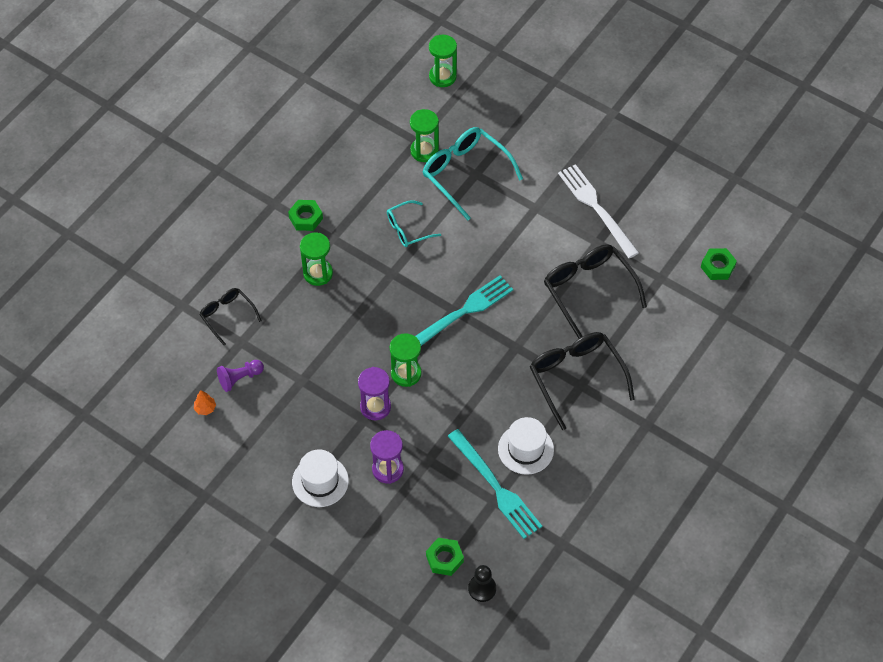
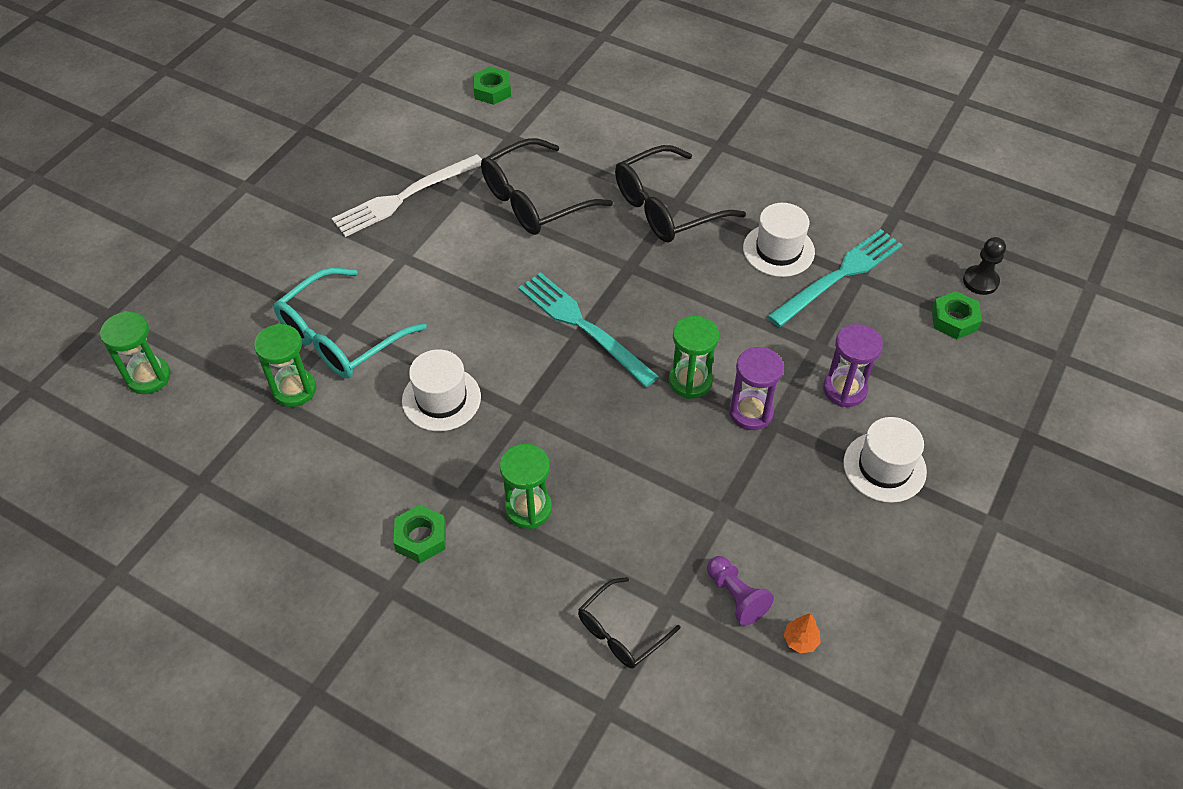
camera: 95 degrees left, 5 degrees down
turquoise glasses [387,200,441,247] -> white hat [402,349,481,431]

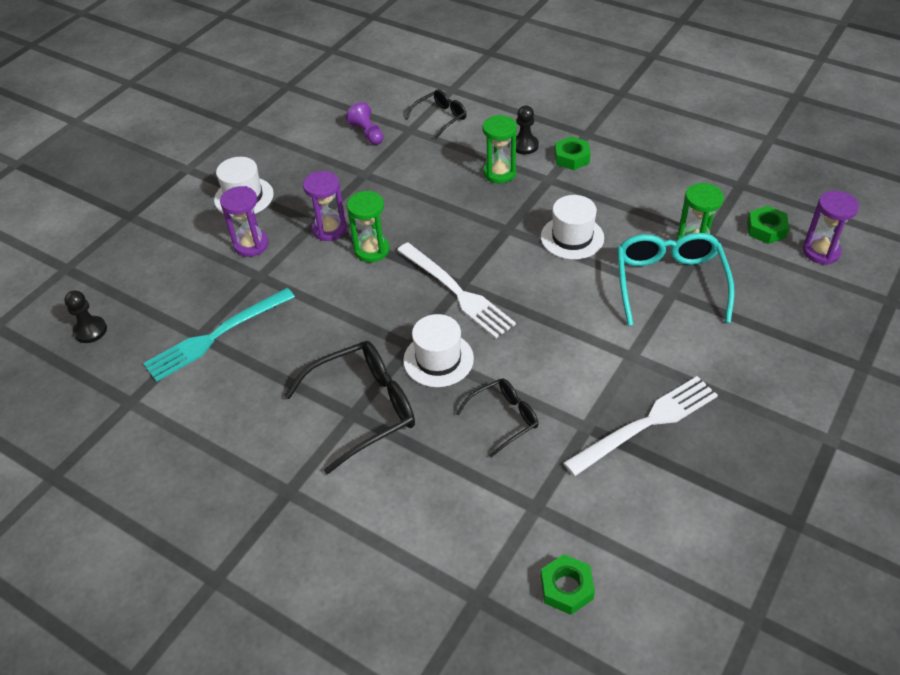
camera: 175 degrees left, 5 degrees down
green hourglass [100,311,171,394] -> purple hourglass [803,191,859,265]
turquoise glasses [274,267,427,378] -> turquoise glasses turned 45 degrees counterclockwise [617,233,735,326]
black glasses [481,138,613,235] -> black glasses [456,378,538,457], size x0.58
turquoise fork [518,272,659,387] -> white fork [397,242,516,339]
white hat [743,203,815,277] -> white hat moved to [403,314,474,387]
orange tree [783,613,821,653] -> none
green nut [932,291,982,339] -> green nut moved to [747,206,789,244]
none -> black pawn [516,105,539,154]

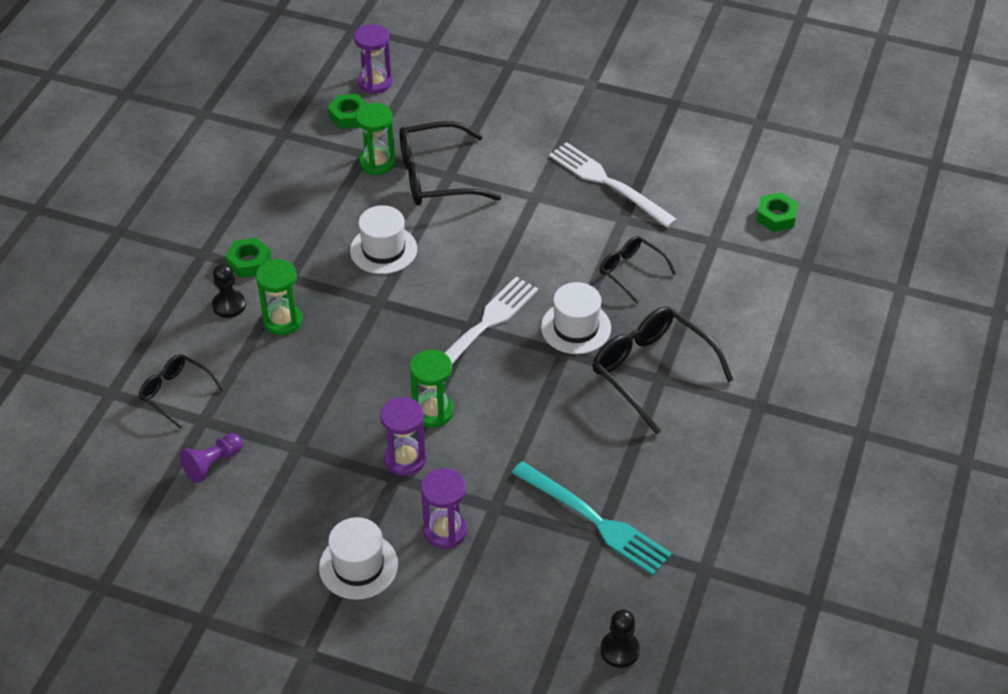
camera: 105 degrees left, 0 degrees up
turquoise glasses [617,233,735,326] -> black glasses [399,121,502,206]

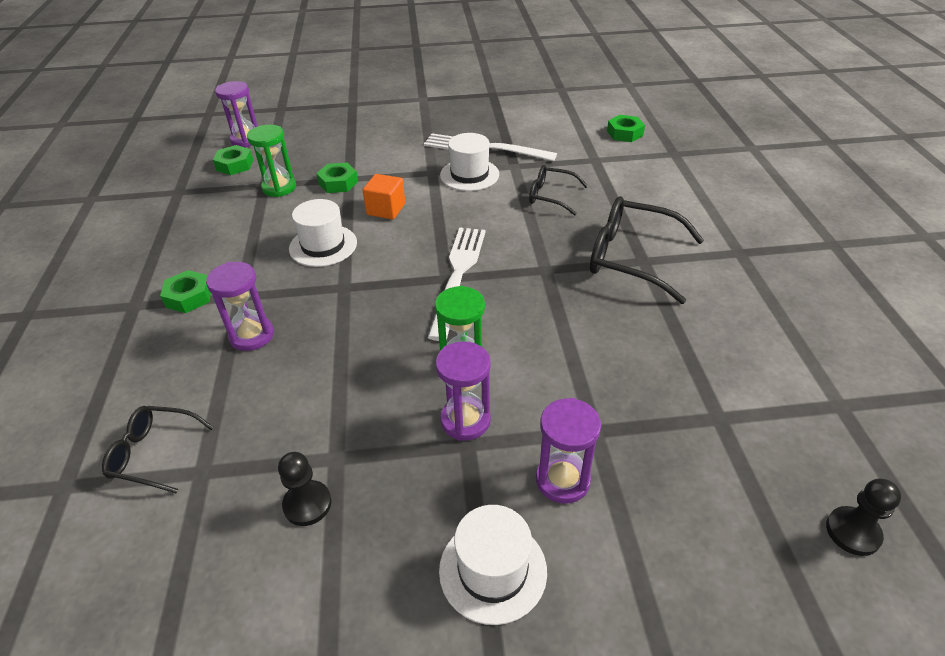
camera: 25 degrees left, 5 degrees down
purple pawn [180,433,243,483] -> none
black pawn [212,264,246,318] -> black pawn moved to [278,452,331,526]
green hourglass [256,259,303,335] -> purple hourglass [206,262,274,351]
black glasses [399,121,502,206] -> green nut [316,163,358,193]
turquoise fork [512,461,672,575] -> none
white hat [541,282,611,354] -> white hat moved to [440,133,499,191]
none -> orange cube [363,174,405,219]

